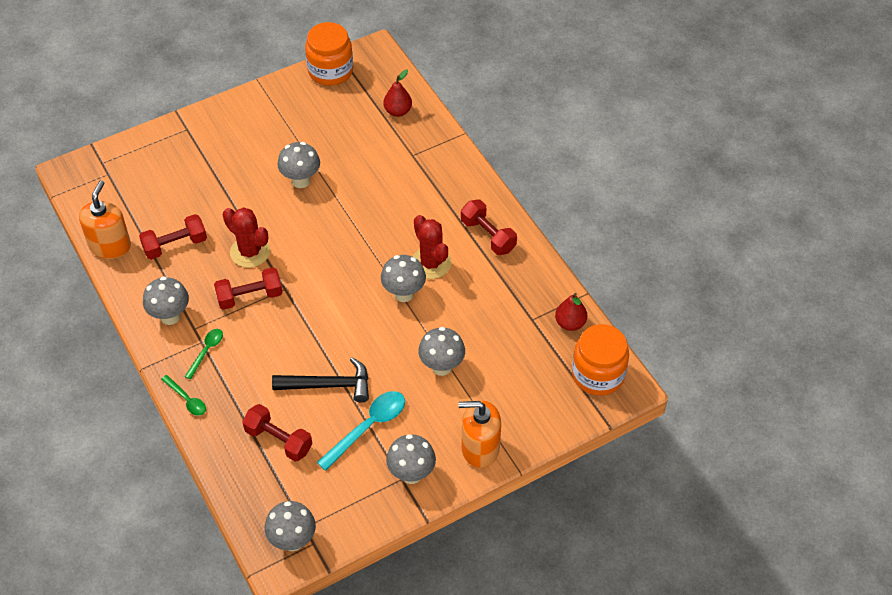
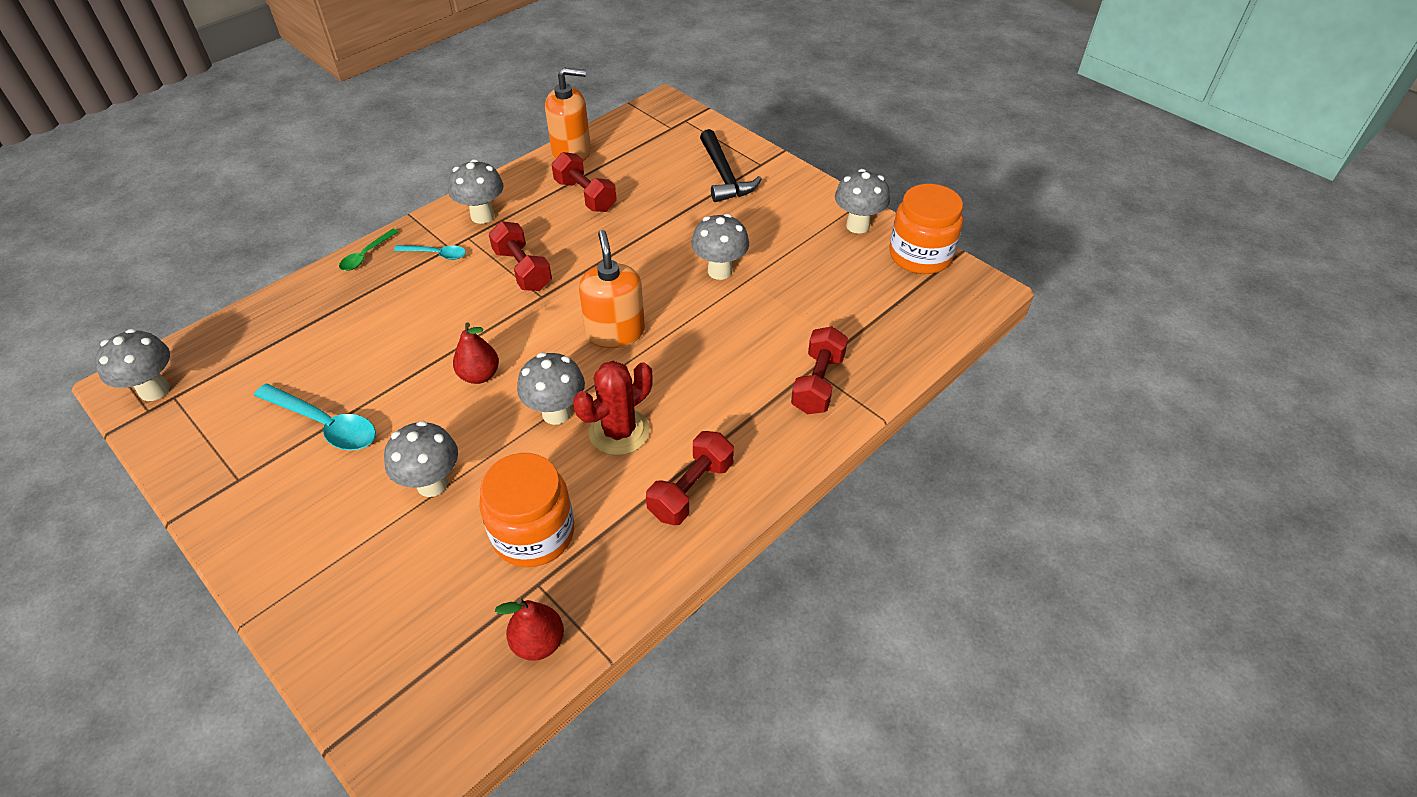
camera: 75 degrees right, 5 degrees down
green spoon [185,329,223,379] -> turquoise spoon [394,245,466,260]
red cactus [223,207,270,268] -> none
red dumbbell [242,404,312,462] -> red dumbbell moved to [791,326,848,414]
black hammer [272,357,369,403] -> black hammer moved to [700,129,762,202]
red pear [384,70,412,117] -> red pear moved to [453,322,499,384]
grey mushroom [386,434,436,484] -> grey mushroom moved to [835,169,890,234]
orange soap dispenser [458,400,501,468] -> orange soap dispenser moved to [579,230,645,348]
orange jar [572,324,629,396] -> orange jar moved to [479,453,574,567]

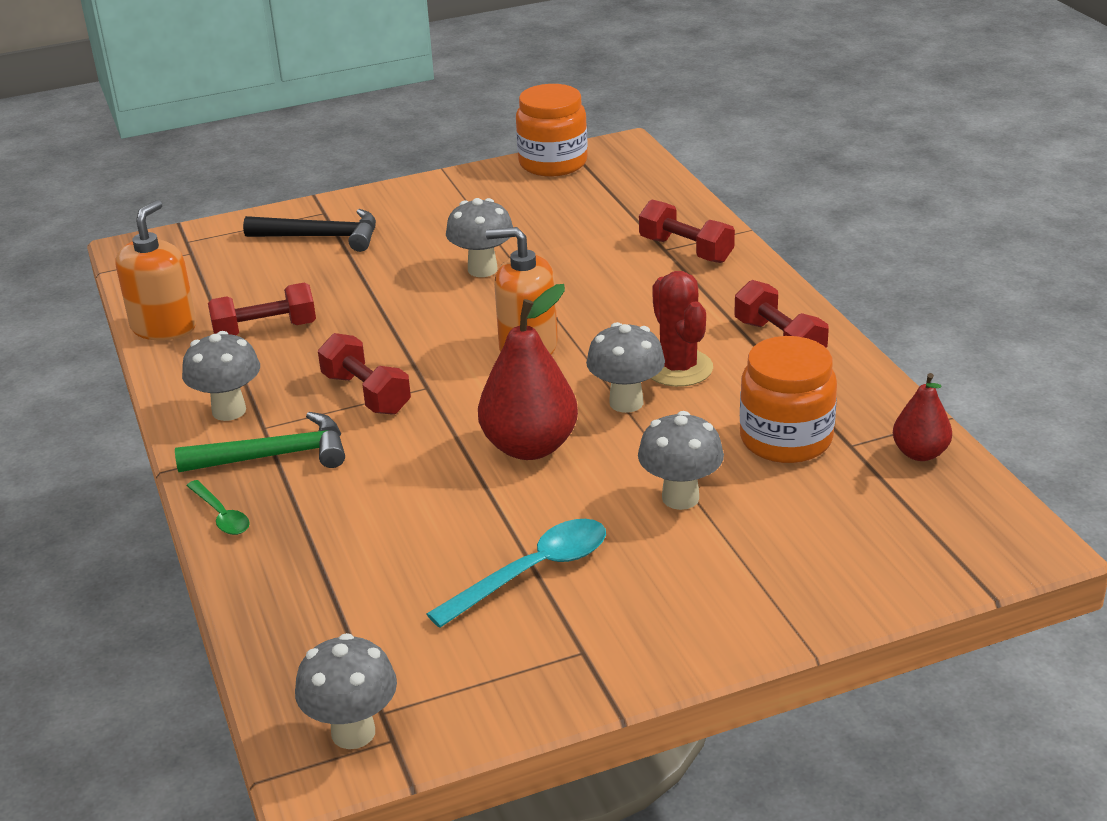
camera: 65 degrees left, 15 degrees down
turquoise spoon [394,245,466,260] -> green hammer [175,412,345,472]
red pear [453,322,499,384] -> red pear [478,284,578,460], size x1.75
red dumbbell [489,221,552,291] -> red dumbbell turned 60 degrees clockwise [318,333,411,415]
grey mushroom [835,169,890,234] -> none

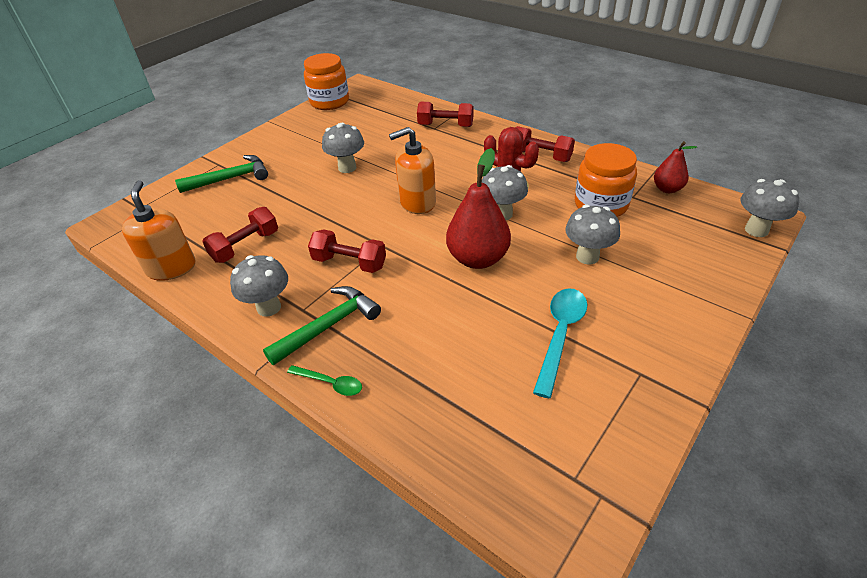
camera: 30 degrees left, 10 degrees up
black hammer [243,209,376,252] -> green hammer [175,155,268,193]
grey mushroom [295,633,397,749] -> grey mushroom moved to [740,179,799,237]

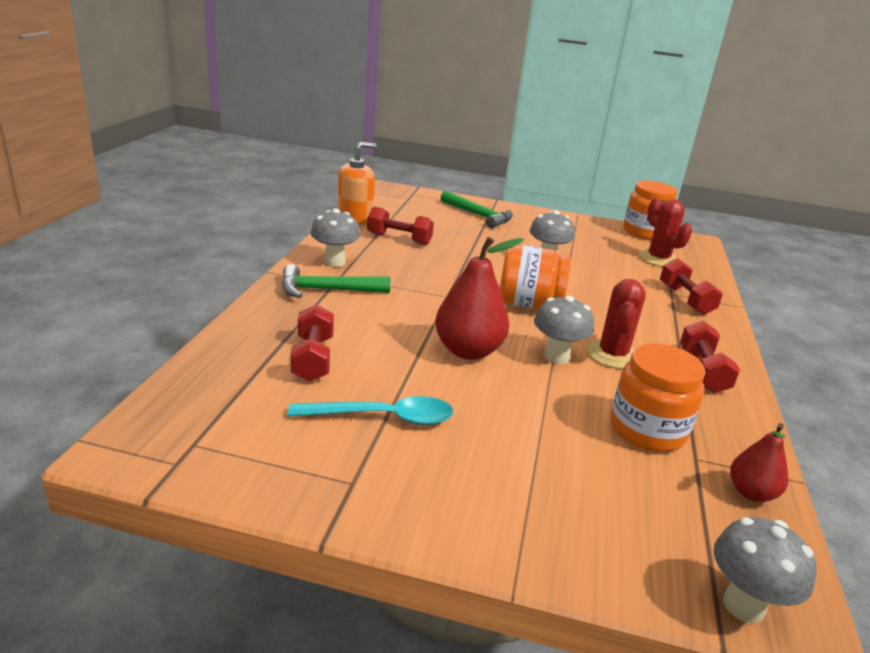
camera: 60 degrees right, 15 degrees down
green hammer [263,286,381,365] -> green hammer turned 150 degrees clockwise [282,264,390,298]
green spoon [287,365,362,396] -> none
red dumbbell [308,229,386,273] -> red dumbbell moved to [291,304,334,382]
orange soap dispenser [389,127,436,214] -> orange jar [500,245,571,309]
grey mushroom [565,204,620,265] -> none
none -> red cactus [639,198,692,267]

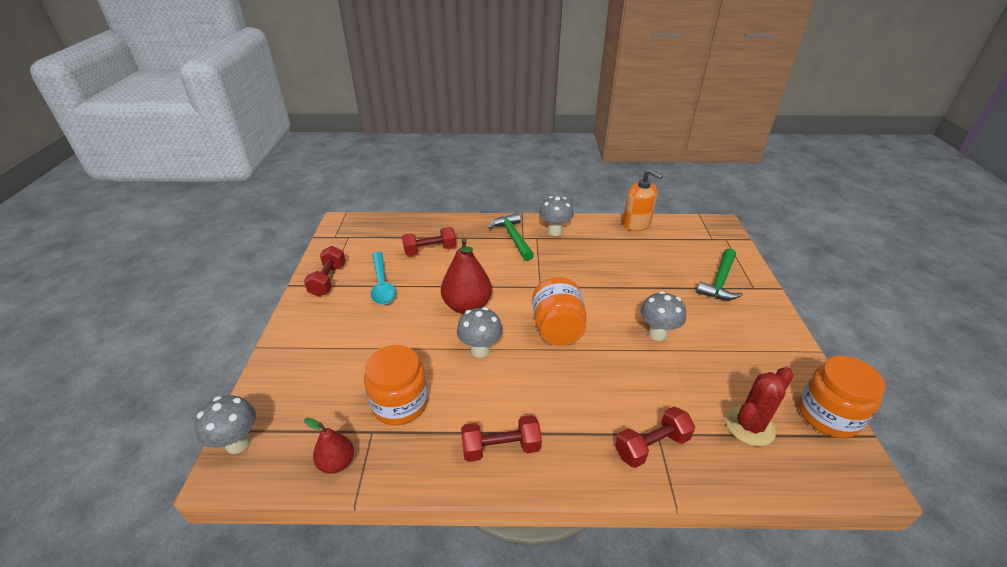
camera: 80 degrees right, 10 degrees up
red dumbbell [367,207,434,245] -> red dumbbell moved to [304,246,346,297]
red cactus [587,279,646,369] -> none

